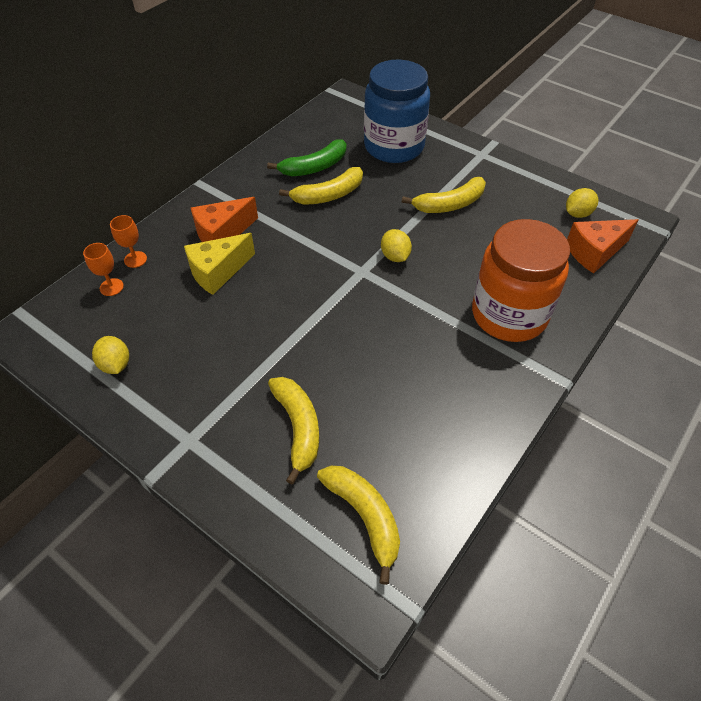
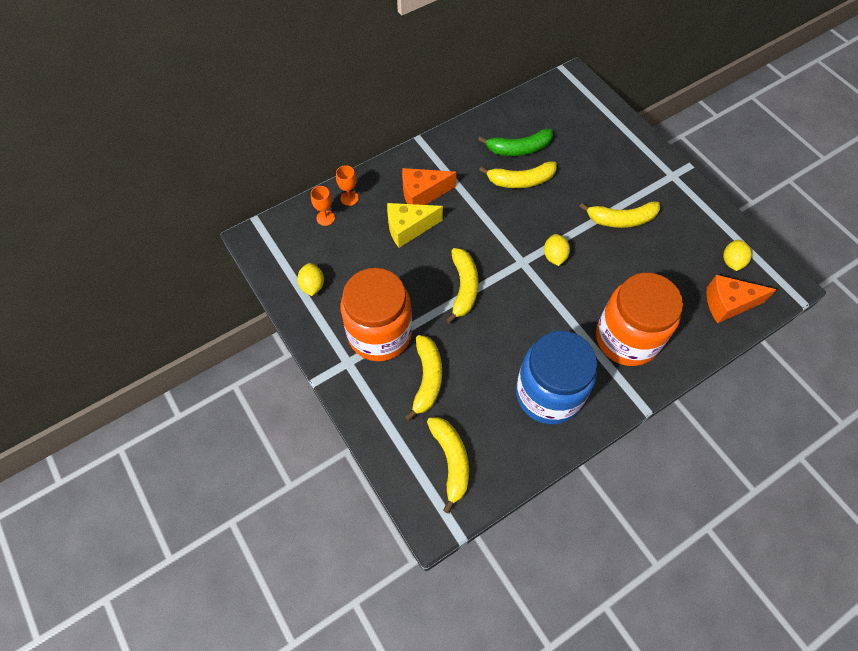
camera: 20 degrees right, 10 degrees up
blue jar [364,60,430,163] -> blue jar moved to [516,331,597,424]
yellow lemon [566,188,598,218] -> yellow lemon turned 60 degrees counterclockwise [723,240,752,271]
none -> orange jar [340,268,412,361]
none -> yellow banana [446,248,478,324]

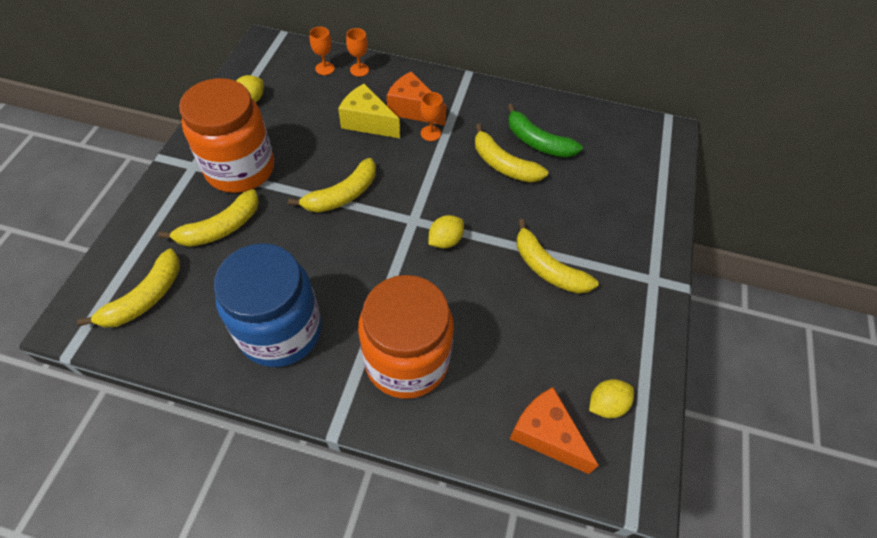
camera: 45 degrees right, 5 degrees down
none -> orange goblet [420,92,443,141]

